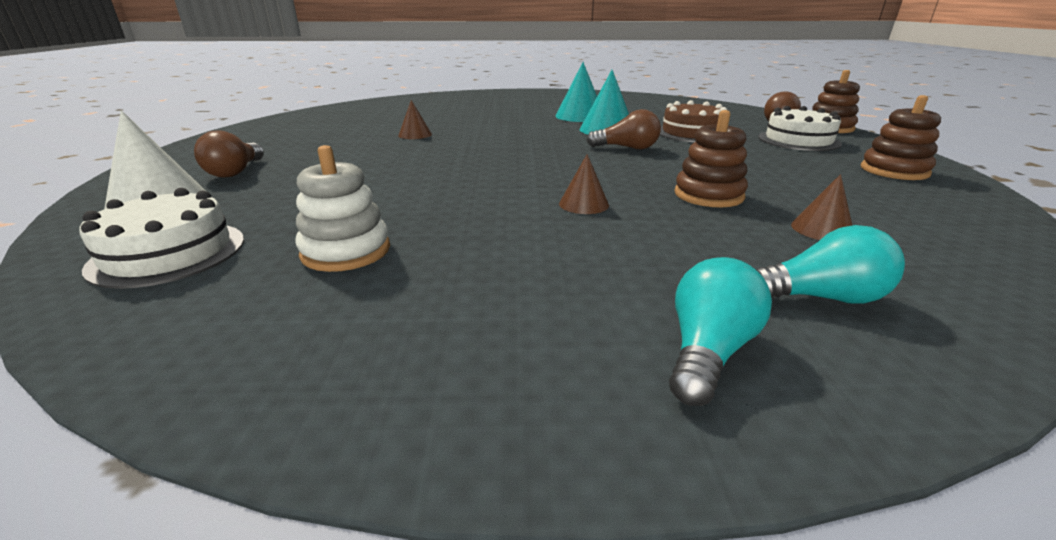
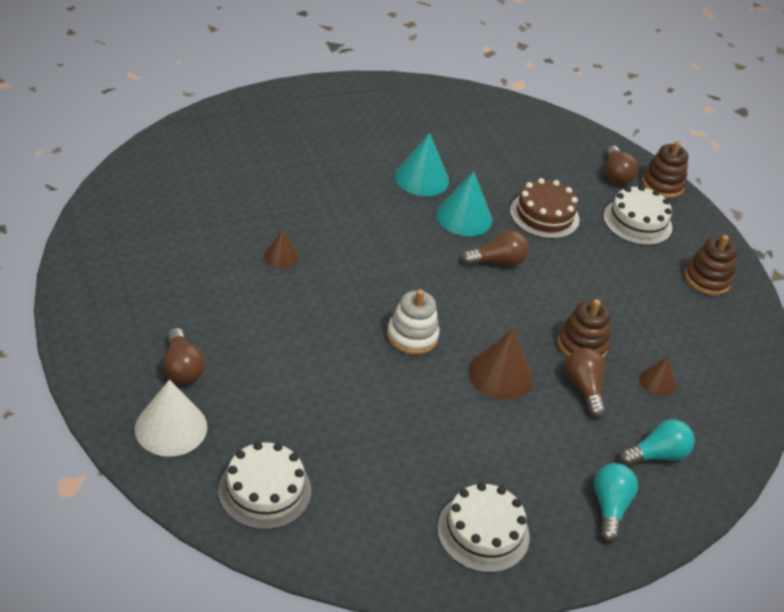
camera: 25 degrees left, 15 degrees up
white stacking toy [295,145,390,272] -> white stacking toy moved to [387,289,439,355]
brown cone [559,154,609,214] -> brown cone [468,328,533,400], size x1.74
none -> white cake [437,482,530,573]
none -> brown light bulb [565,348,606,418]

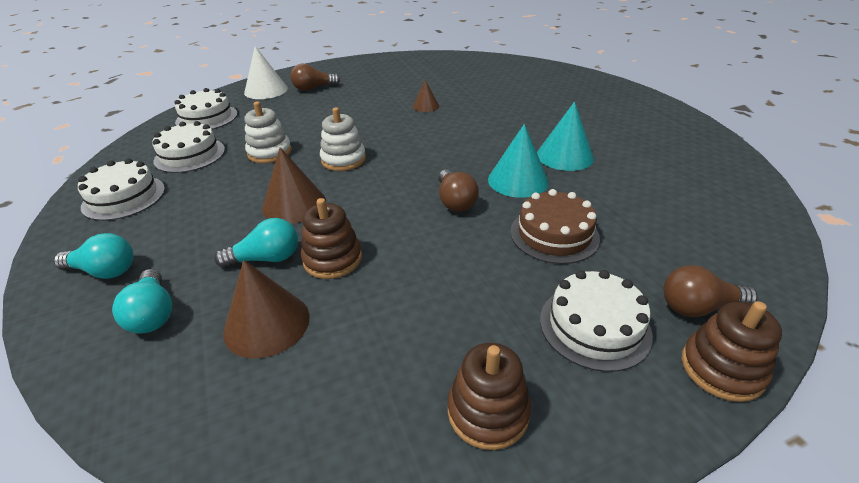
camera: 95 degrees right, 5 degrees down
brown light bulb [565,348,606,418] -> turquoise light bulb [214,218,298,268]
brown cone [639,357,676,396] -> brown cone [223,260,309,359], size x1.74
none -> white cake [152,121,225,173]
none -> white stacking toy [244,102,292,163]

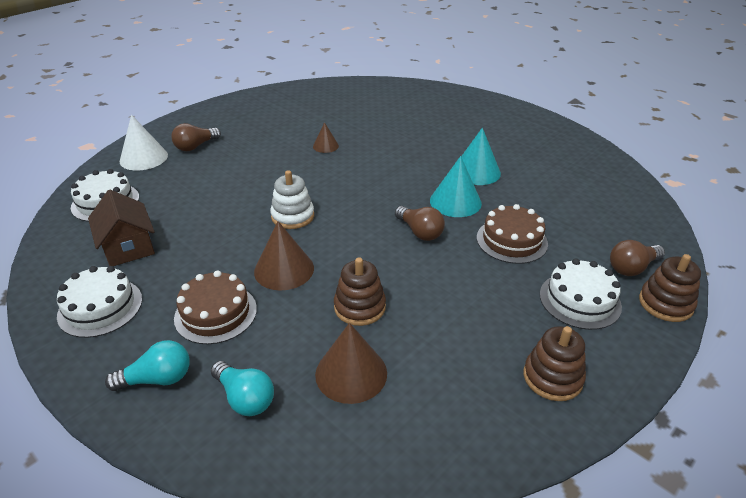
camera: 25 degrees left, 0 degrees up
white cake [152,121,225,173] -> brown house [88,190,155,266]
turquoise light bulb [214,218,298,268] -> none
white stacking toy [244,102,292,163] -> none
none -> brown cake [174,270,257,344]

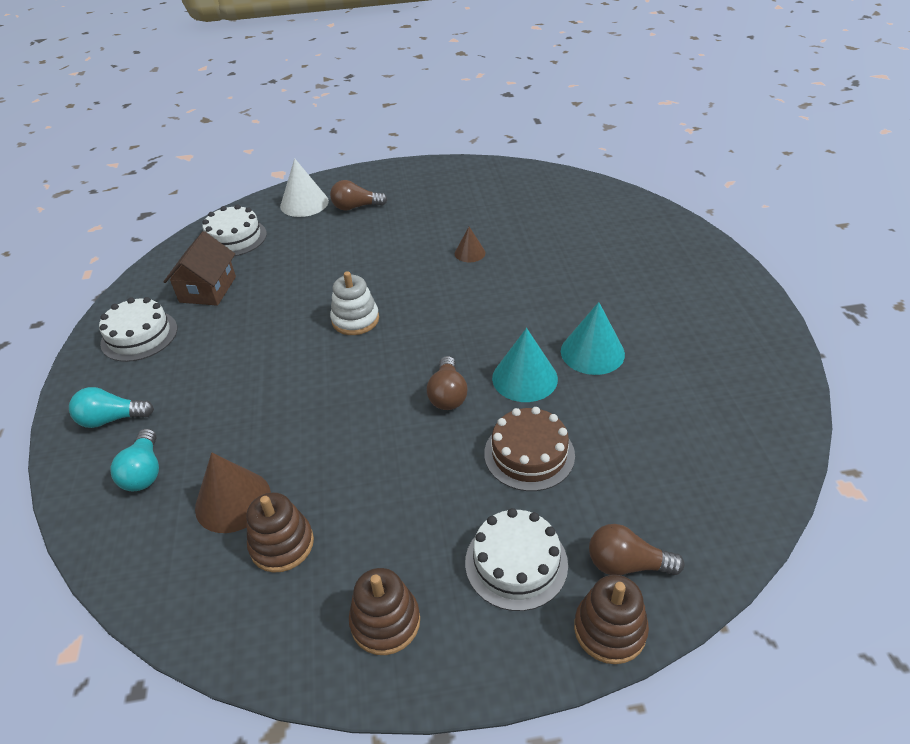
camera: 40 degrees right, 5 degrees up
turquoise light bulb [105,340,190,391] -> turquoise light bulb turned 150 degrees clockwise [69,387,154,428]
brown cake [174,270,257,344] -> none
brown cone [254,221,314,291] -> none
brown stacking toy [334,257,386,326] -> brown stacking toy moved to [246,492,314,573]

